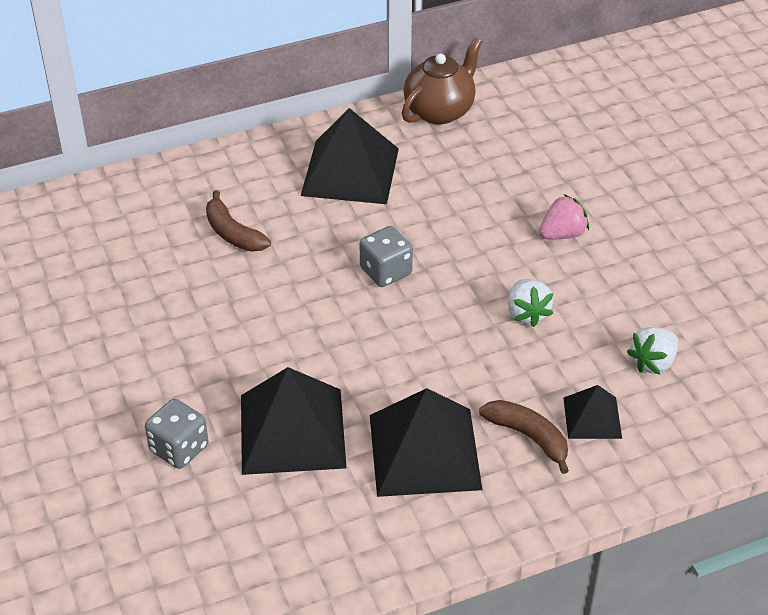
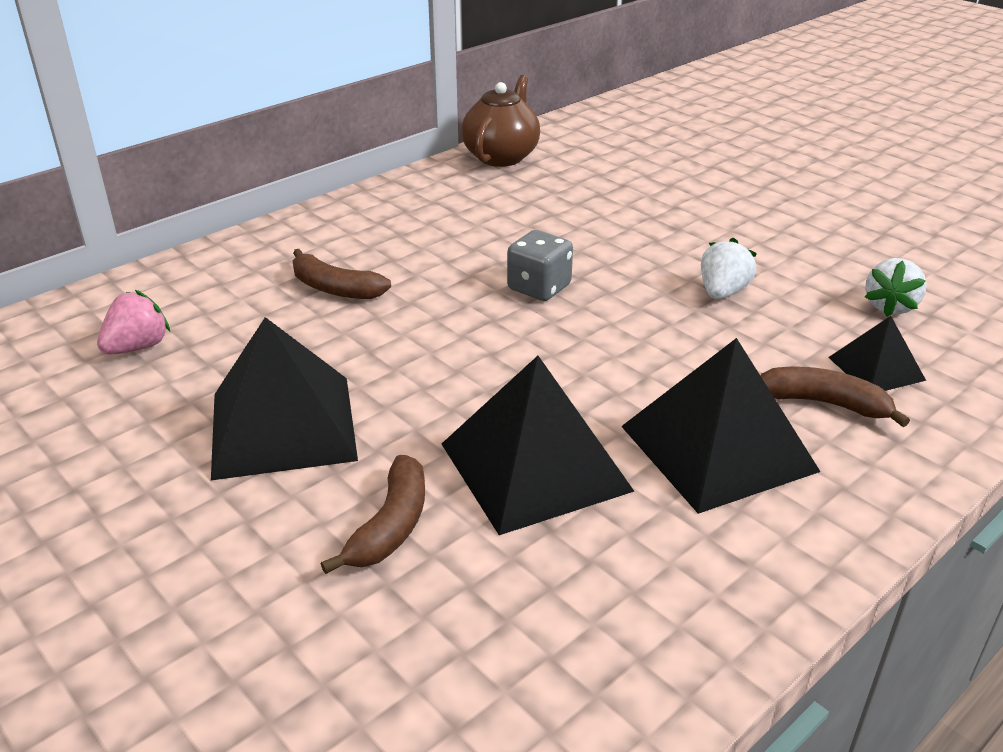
camera: 20 degrees left, 10 degrees down
grey dice [145,399,208,469] -> brown banana [321,455,425,574]
black pyramid [301,108,399,204] -> black pyramid moved to [211,317,358,480]
white strawberry [508,279,553,327] -> white strawberry turned 120 degrees counterclockwise [701,237,757,299]
pink strawberry [539,194,589,239] -> pink strawberry moved to [97,290,170,355]

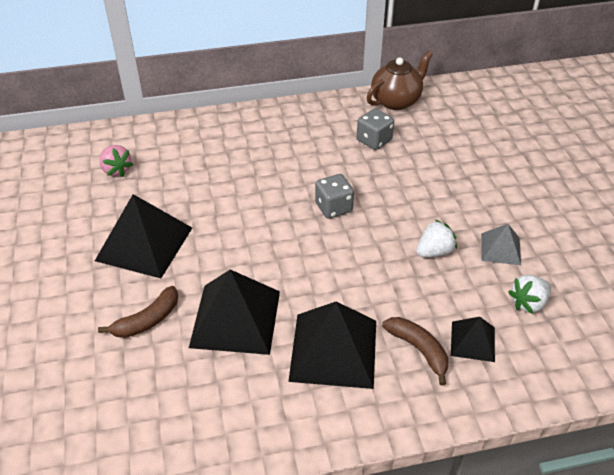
camera: 30 degrees right, 10 degrees up
pink strawberry [97,290,170,355] -> pink strawberry turned 75 degrees clockwise [99,145,133,177]
brown banana [293,249,391,299] -> none
none -> grey dice [357,109,394,150]
none -> grey pyramid [481,224,521,265]

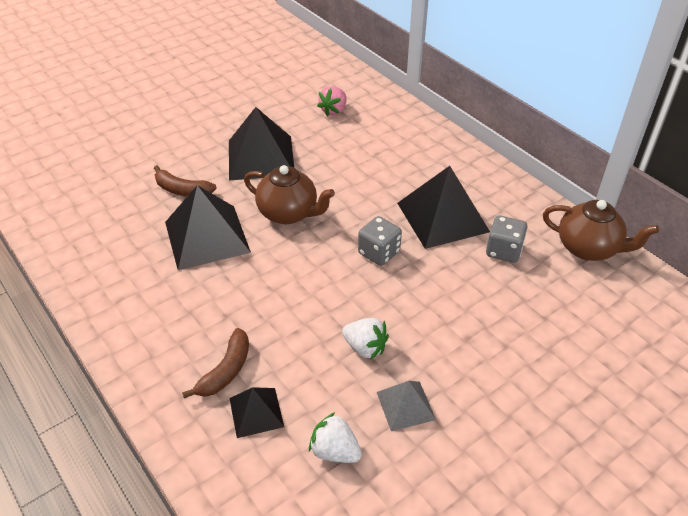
camera: 65 degrees right, 0 degrees up
black pyramid [288,301,376,389] -> black pyramid moved to [397,166,490,249]
none -> brown teapot [244,165,335,224]

